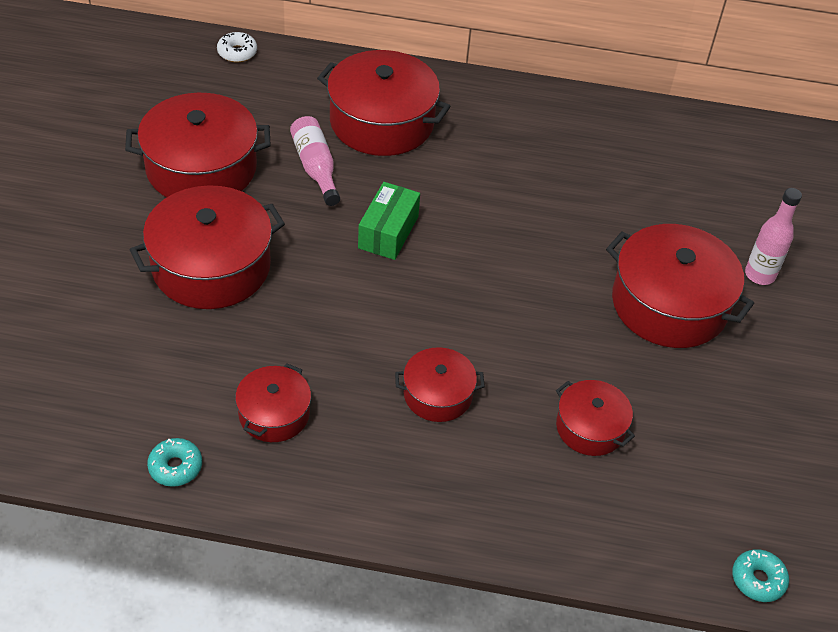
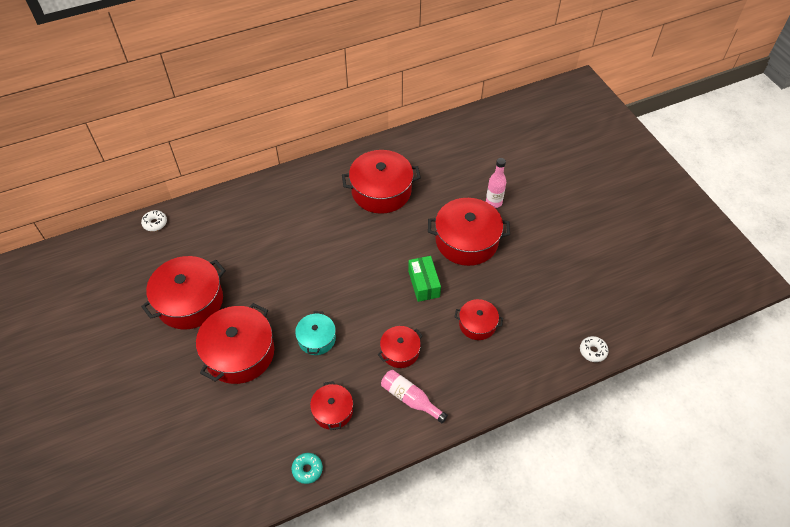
camera: 30 degrees left, 5 degrees up
pink bottle [290,116,340,206] -> pink bottle moved to [381,370,448,423]
red pot [317,50,451,156] -> red pot moved to [342,150,421,214]
green box [358,182,420,260] -> green box moved to [408,256,441,302]
turquoise donut [732,549,789,602] -> white donut [580,336,609,362]
none -> turquoise pot [295,311,336,355]

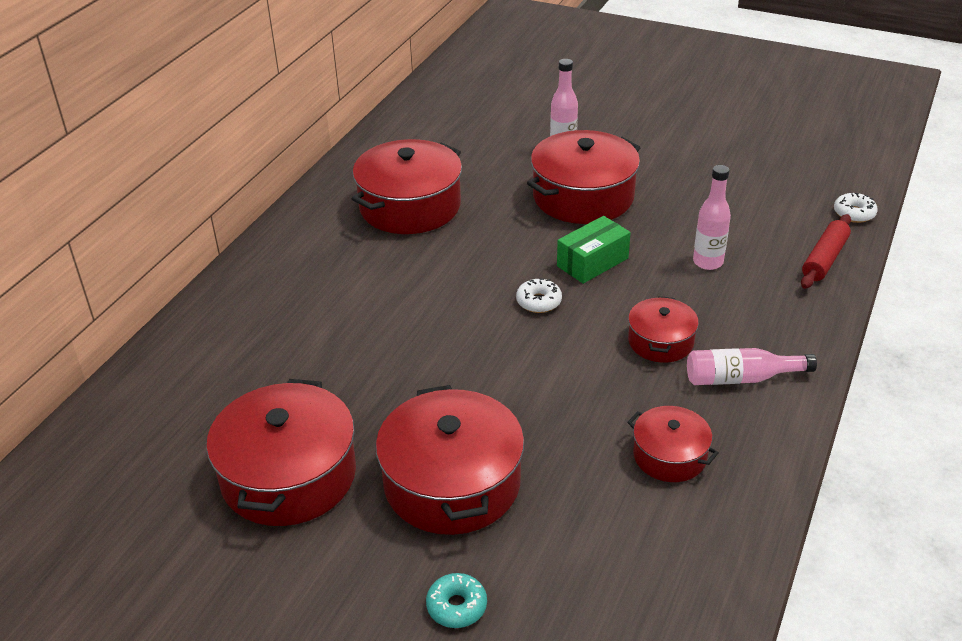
camera: 40 degrees left, 15 degrees down
white donut [141,210,167,231] -> white donut moved to [516,278,562,313]
turquoise donut [291,453,323,484] -> turquoise donut moved to [426,573,487,628]
turquoise pot [295,311,336,355] -> none
green box [408,256,441,302] -> green box turned 75 degrees counterclockwise [557,216,631,284]
red pot [455,299,503,340] -> pink bottle [693,165,731,270]
none -> red rolling pin [801,214,851,289]

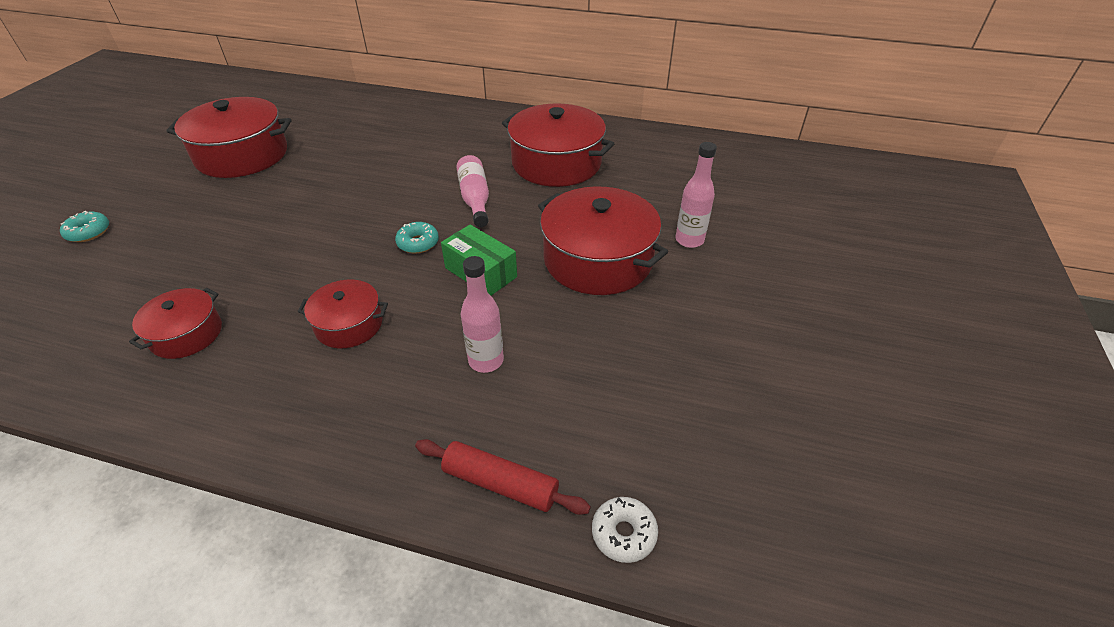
camera: 80 degrees right, 5 degrees up
red pot [376,385,524,535] -> none
white donut [516,278,562,313] -> turquoise donut [395,222,439,253]
pink bottle [687,348,817,385] -> pink bottle moved to [456,155,489,227]

